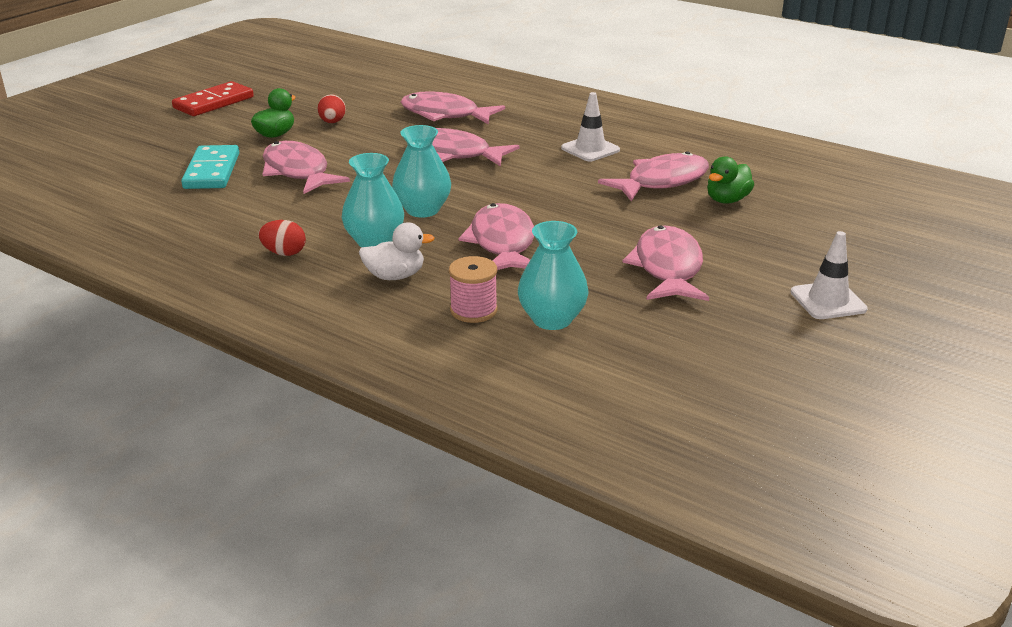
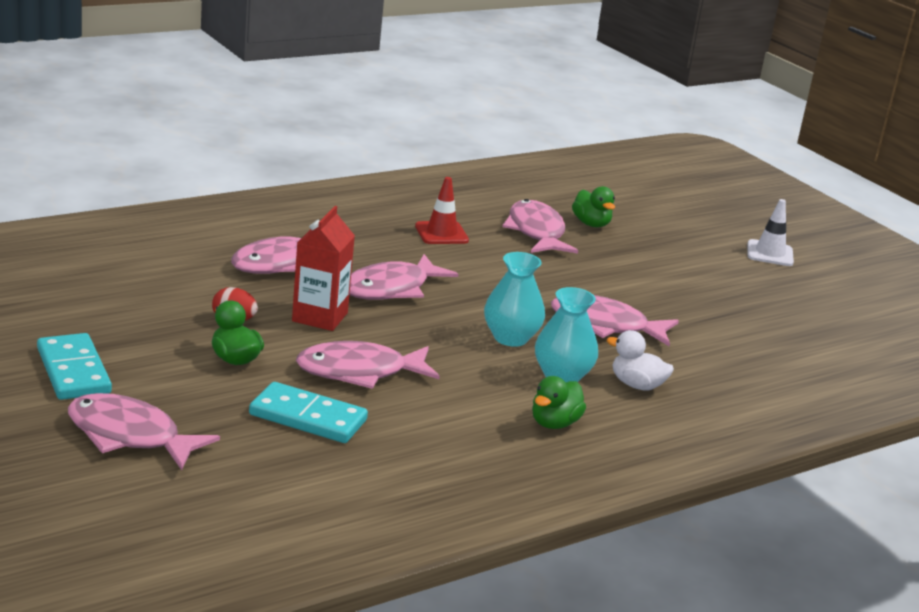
camera: 70 degrees left, 5 degrees down
red domino [172,81,254,116] -> turquoise domino [37,333,112,400]
red egg [258,220,306,256] -> green duck [532,376,586,429]
white duck [359,222,435,280] -> white duck turned 75 degrees counterclockwise [607,330,674,390]
pink spool [449,256,498,323] -> none
turquoise vase [518,221,589,330] -> none
white traffic cone [561,92,620,162] -> red traffic cone [415,177,469,244]
pink fish [622,225,709,301] -> pink fish moved to [68,393,220,470]
none -> red carton [292,206,355,331]

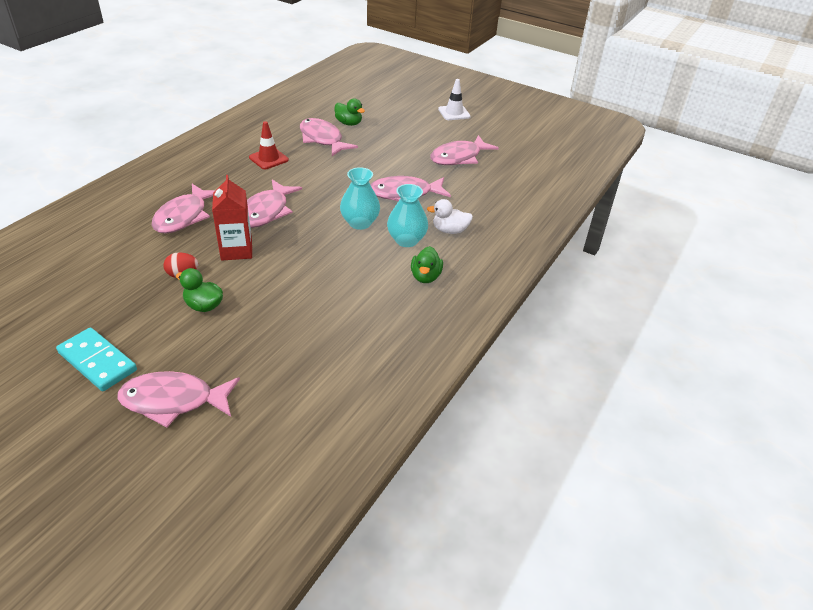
camera: 25 degrees left, 15 degrees up
turquoise domino [249,382,368,443] -> none
pink fish [296,341,440,389] -> pink fish moved to [430,135,499,165]

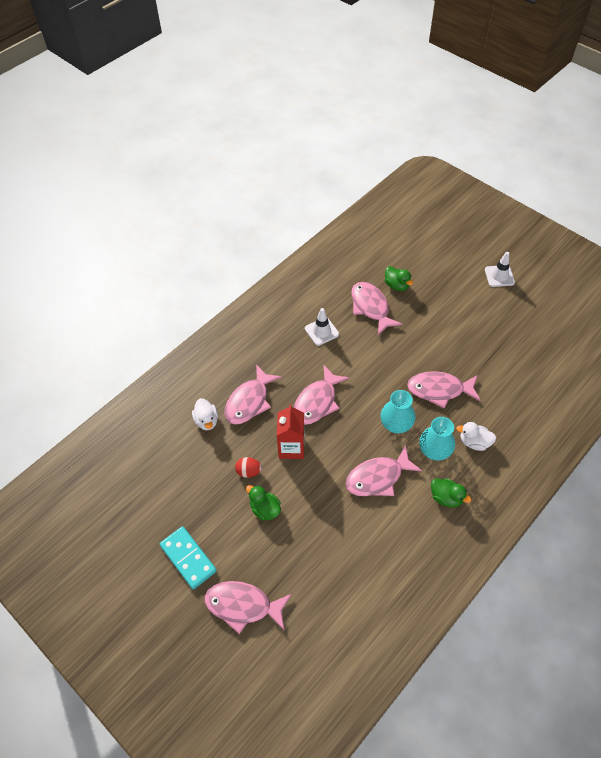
camera: 15 degrees right, 15 degrees up
red traffic cone [249,121,289,169] -> white traffic cone [305,308,339,346]
green duck [411,246,443,283] -> green duck turned 75 degrees counterclockwise [431,478,471,508]
pink fish [430,135,499,165] -> pink fish moved to [345,445,422,496]
none -> white duck [192,398,218,430]

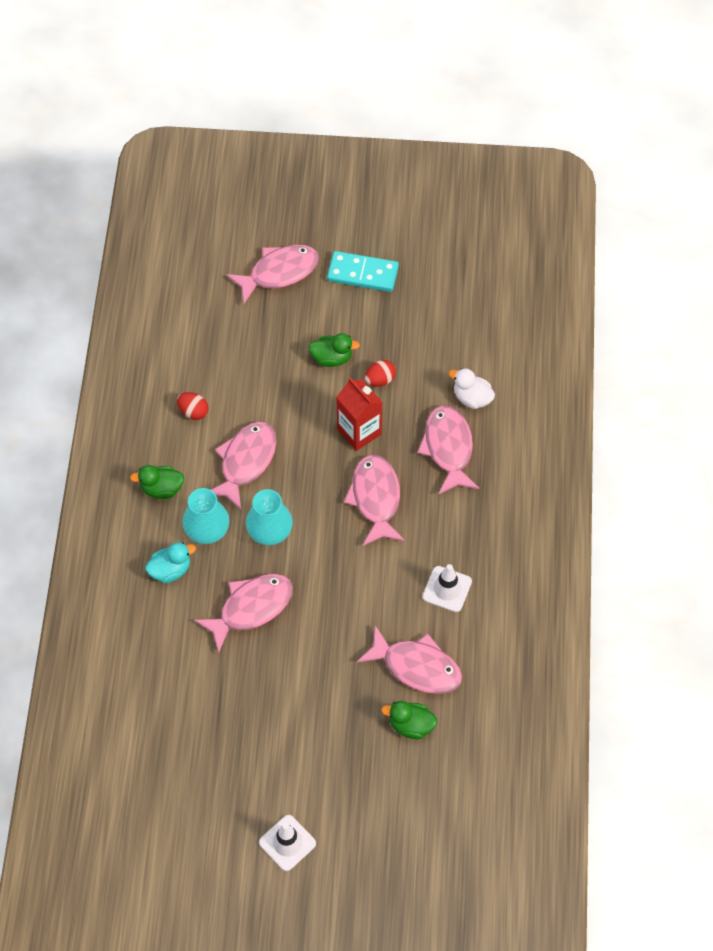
camera: 140 degrees right, 5 degrees up
white duck [456,422,497,451] -> turquoise duck [145,542,196,583]
none -> red egg [177,392,208,420]

